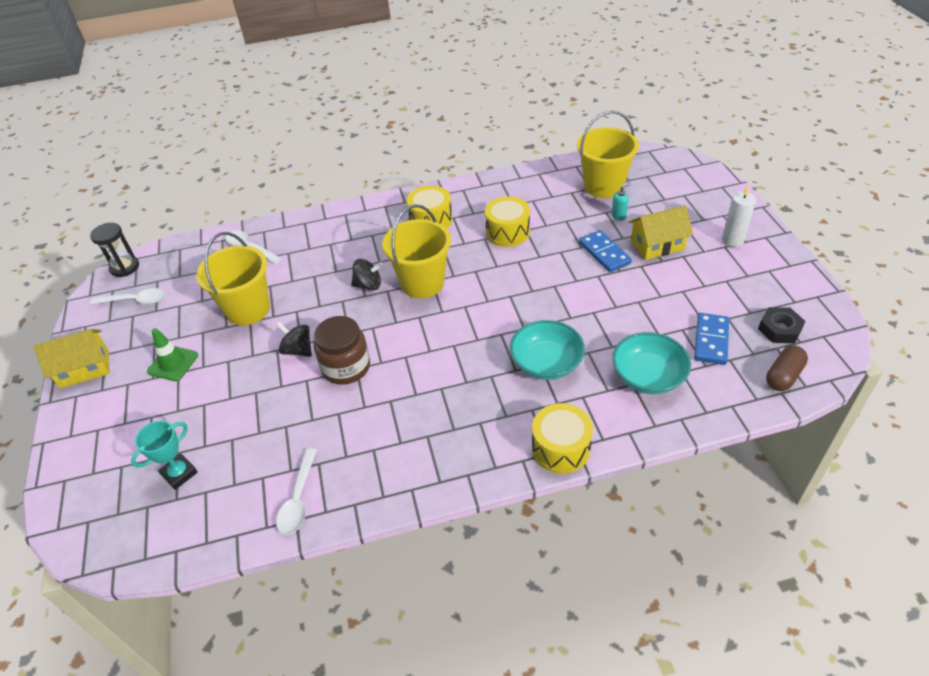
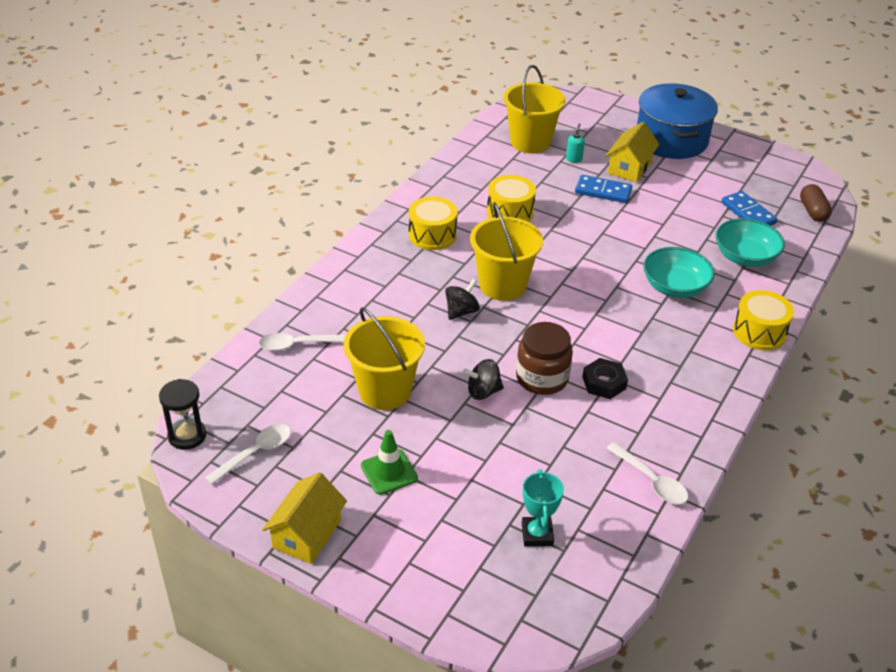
camera: 50 degrees left, 5 degrees down
white candle [722,185,756,247] -> blue pot [637,83,718,159]
black nut [758,307,805,343] -> black nut moved to [582,358,628,399]

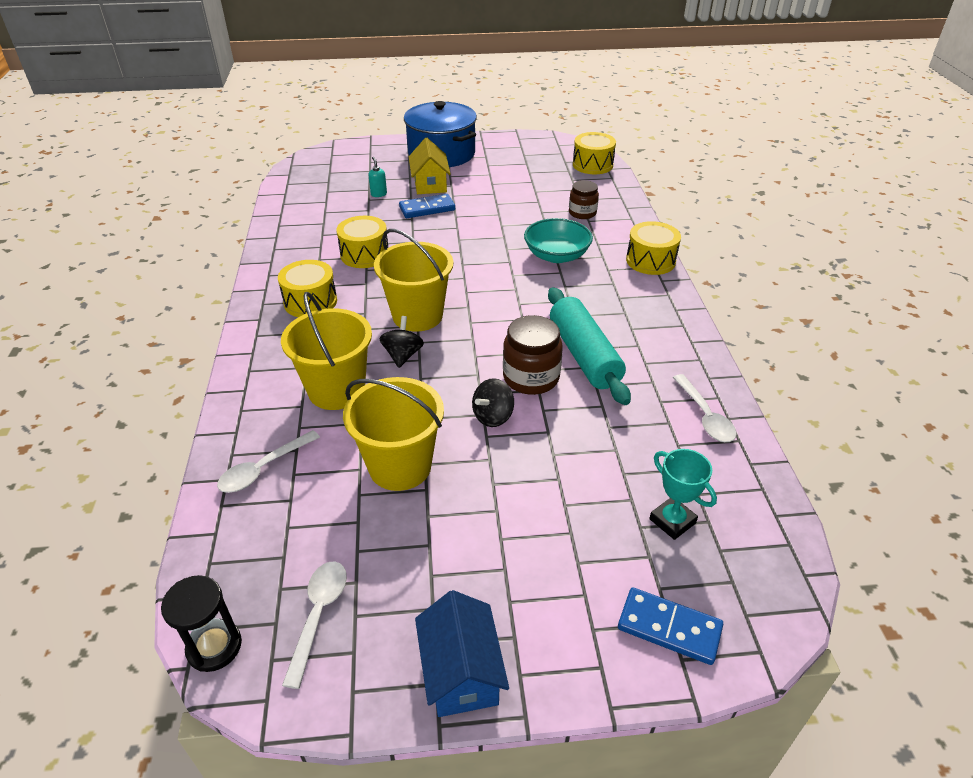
camera: 35 degrees left, 0 degrees up
yellow house [262,472,347,564] -> blue house [415,590,509,717]
green traffic cone [361,430,418,495] -> none
yellow bucket [504,65,565,153] -> yellow bucket moved to [281,292,372,410]
black nut [582,358,628,399] -> turquoise rolling pin [548,287,631,405]
white spoon [606,442,688,504] -> white spoon turned 60 degrees clockwise [673,374,737,442]
turquoise bowl [715,218,785,267] -> brown jar [569,180,599,219]
blue domino [721,191,777,226] -> blue domino moved to [618,587,723,665]
brown capsule [800,184,832,222] -> yellow drum [573,132,616,174]

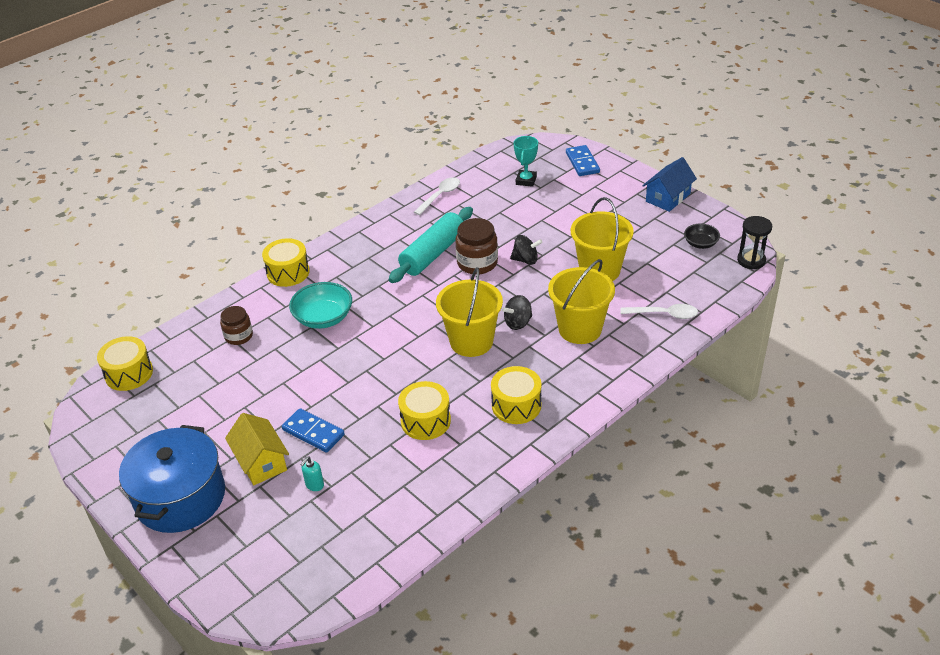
camera: 125 degrees left, 0 degrees up
white spoon [282,562,347,689] -> black bowl [684,224,720,249]
yellow house [409,138,451,194] -> yellow house turned 75 degrees counterclockwise [225,413,289,485]

